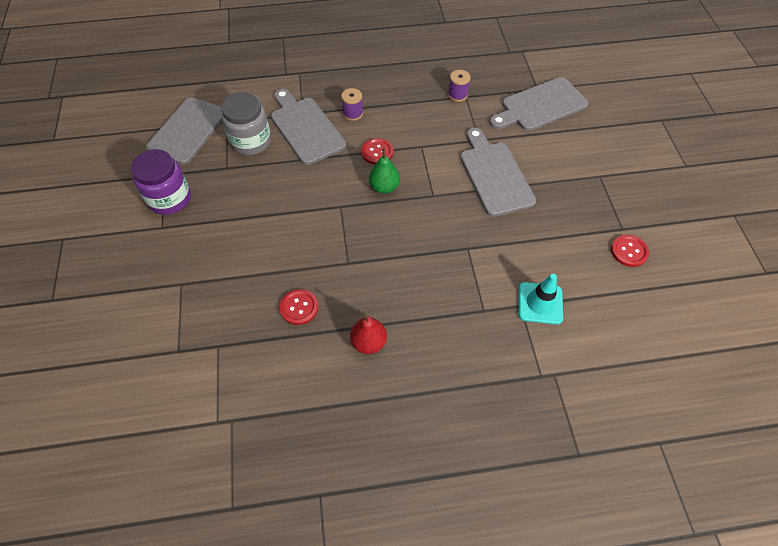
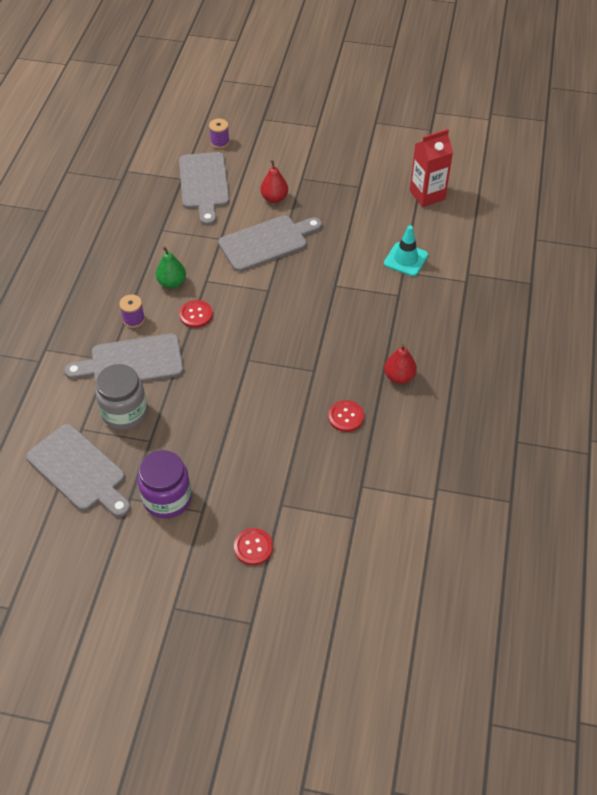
camera: 70 degrees left, 5 degrees down
green pear [369,149,400,194] -> green pear moved to [156,246,186,289]
purple spool [448,70,471,102] -> purple spool moved to [209,118,230,149]
grey cutting board [460,128,536,217] -> grey cutting board turned 150 degrees clockwise [218,216,322,272]
red button [611,235,649,267] -> red button moved to [234,528,273,565]
none -> red pear [260,160,288,203]
none -> red carton [410,129,453,207]

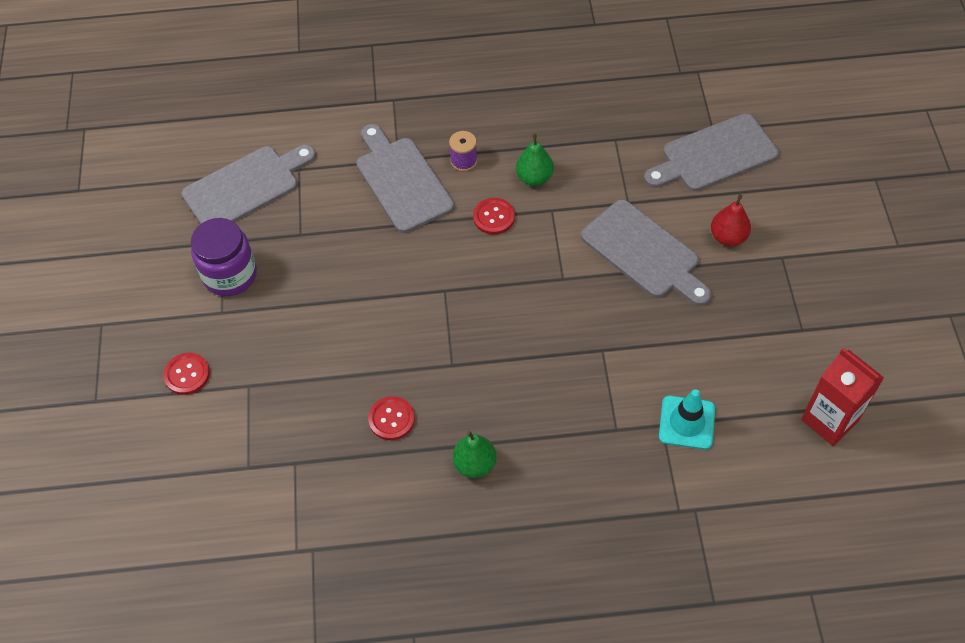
camera: 75 degrees right, 5 degrees up
grey cutting board [26,424,131,517] -> grey cutting board turned 150 degrees counterclockwise [181,145,316,224]
grey jar [95,364,148,430] -> none
purple spool [209,118,230,149] -> none
red pear [384,344,417,384] -> green pear [453,431,496,478]

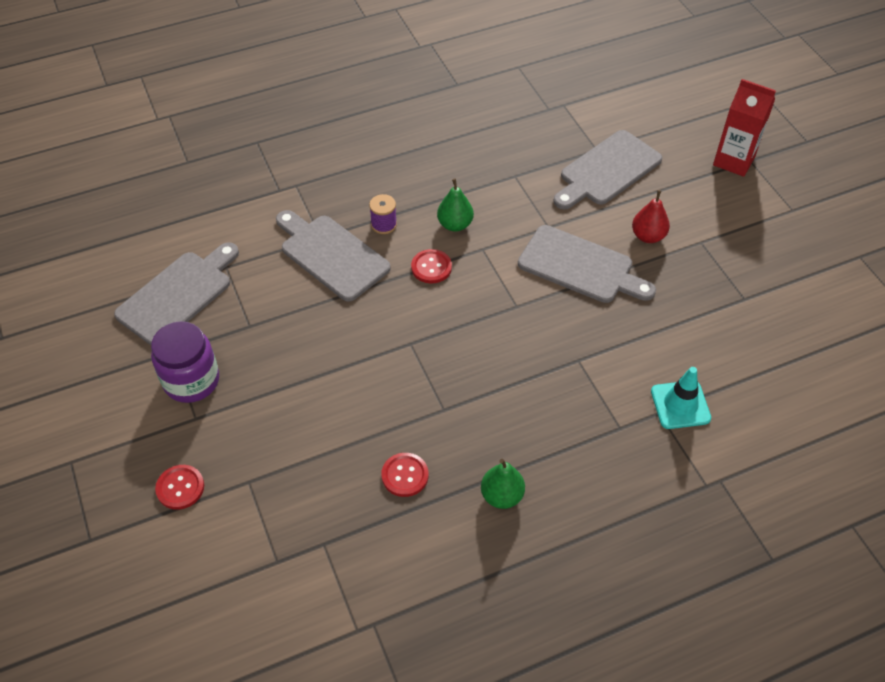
camera: 20 degrees left, 5 degrees down
red carton [801,348,884,446] -> red carton moved to [713,79,776,177]

